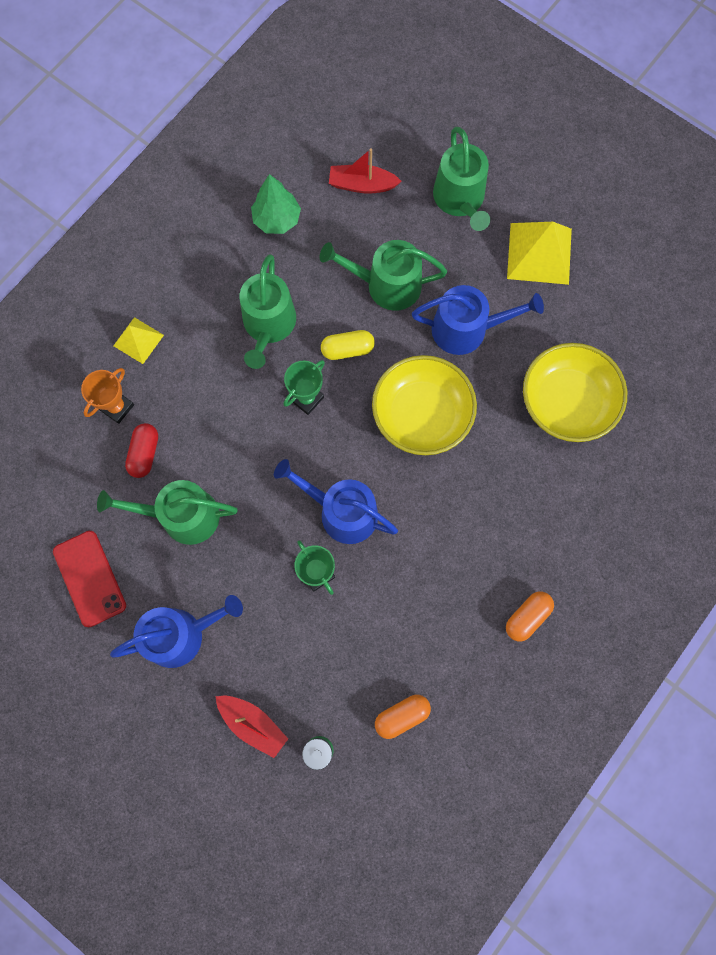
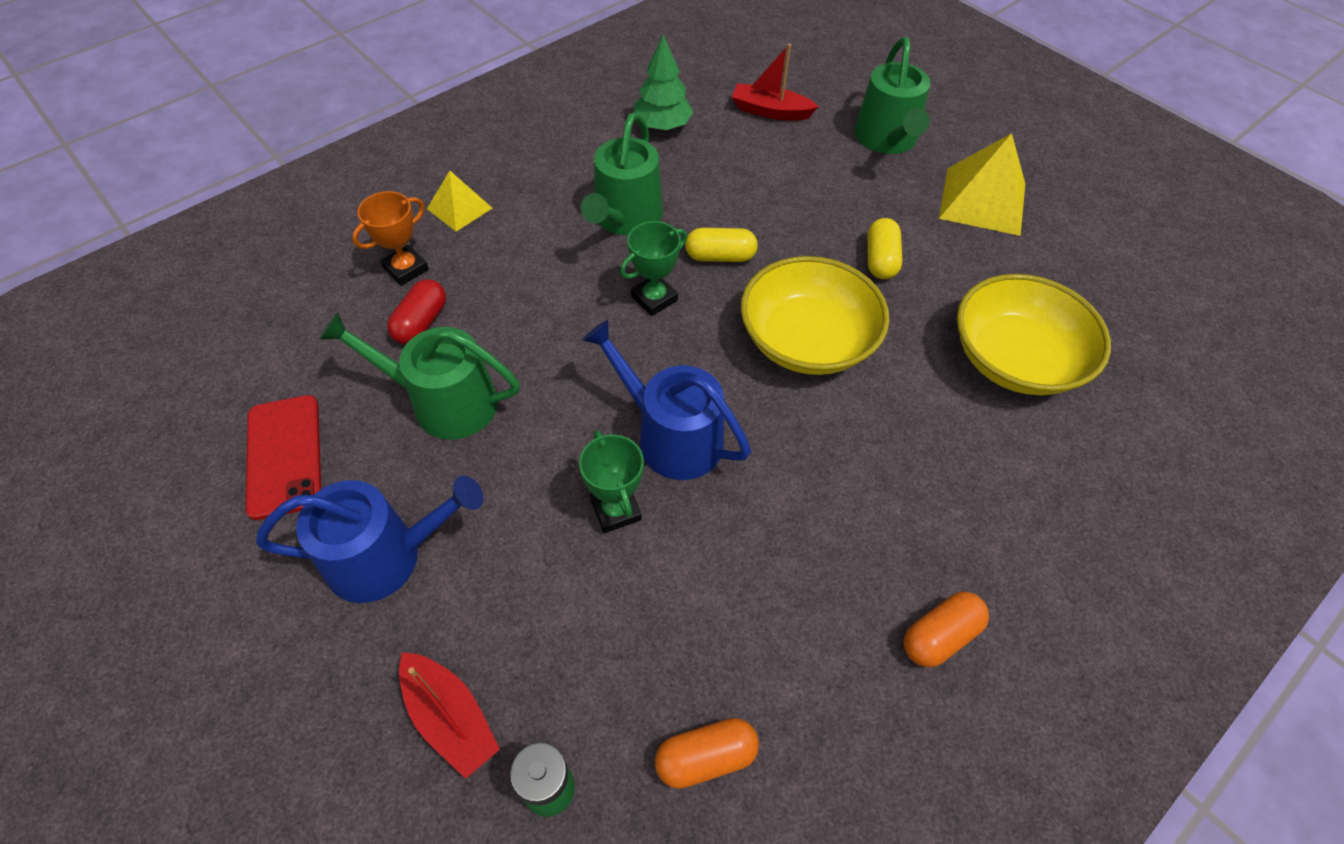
camera: 10 degrees right, 20 degrees down
green watering can [320,240,447,311] -> none
blue watering can [412,285,544,355] -> yellow capsule [867,218,902,279]

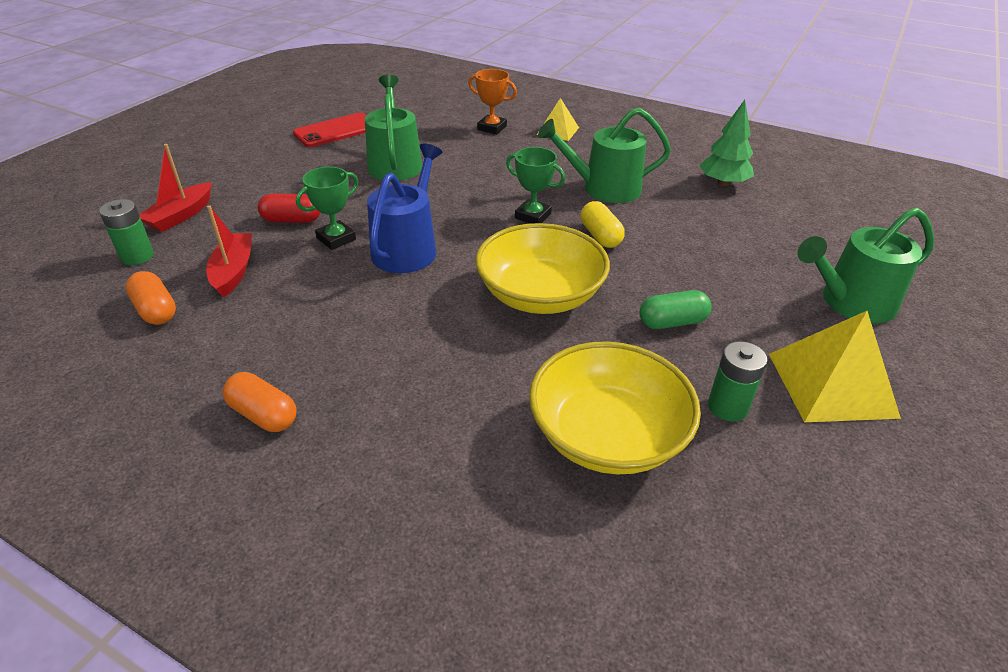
camera: 70 degrees right, 15 degrees down
blue watering can [256,475,484,603] -> none
red capsule [387,279,446,344] -> red capsule moved to [258,194,320,223]
red boat [732,44,819,120] -> red boat moved to [206,205,252,298]
yellow capsule [867,218,902,279] -> green capsule [639,290,712,329]
none -> green battery [708,341,768,422]

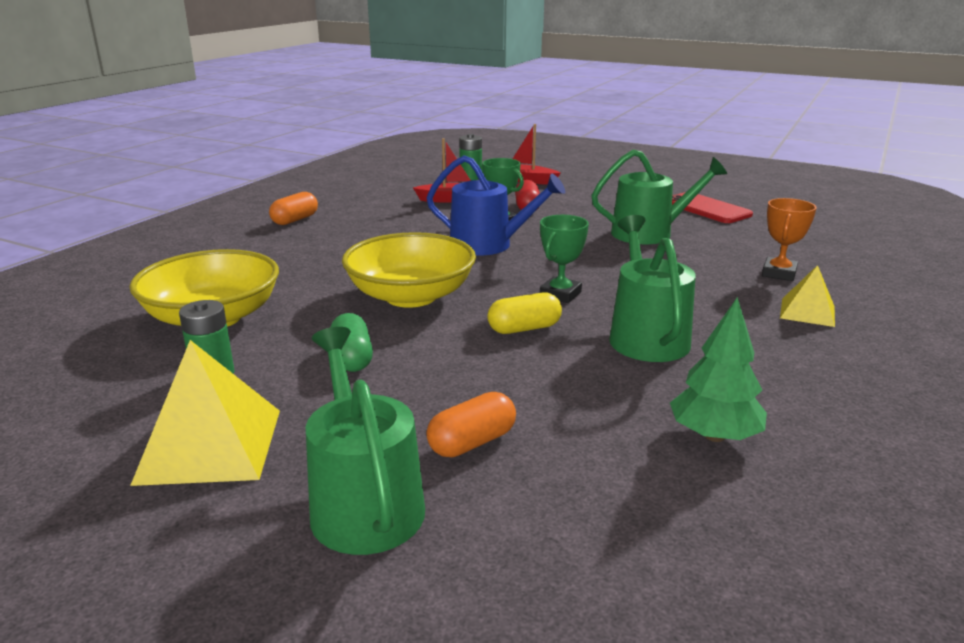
camera: 90 degrees right, 15 degrees down
orange capsule [126,271,176,325] -> orange capsule moved to [426,392,516,457]

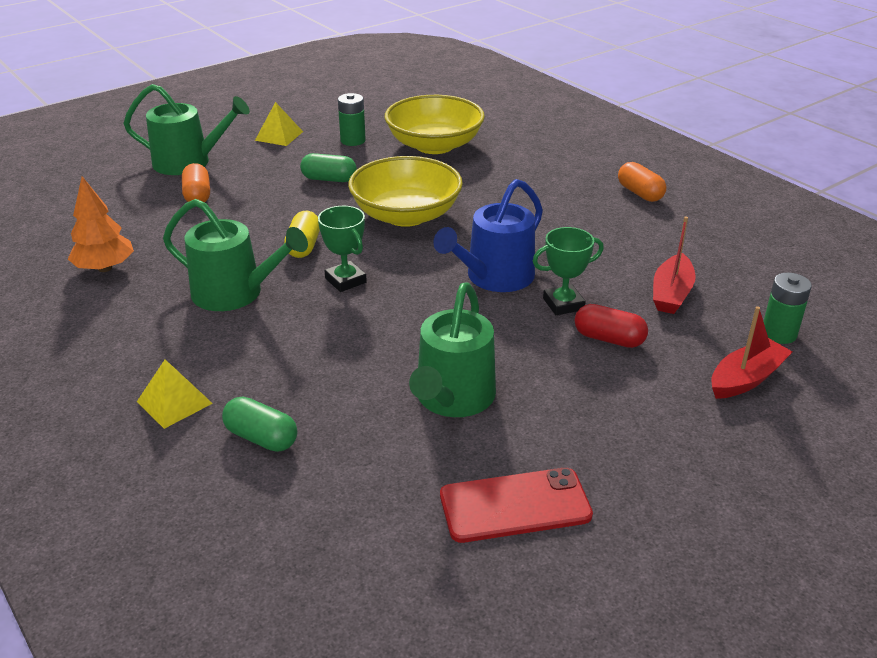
camera: 115 degrees right, 10 degrees up
yellow pyramid [130,340,280,486] -> yellow pyramid [255,102,303,146], size x0.58
green tree [670,297,767,442] -> orange tree [68,176,134,272]
orange trophy [762,198,816,281] -> green capsule [222,396,297,452]

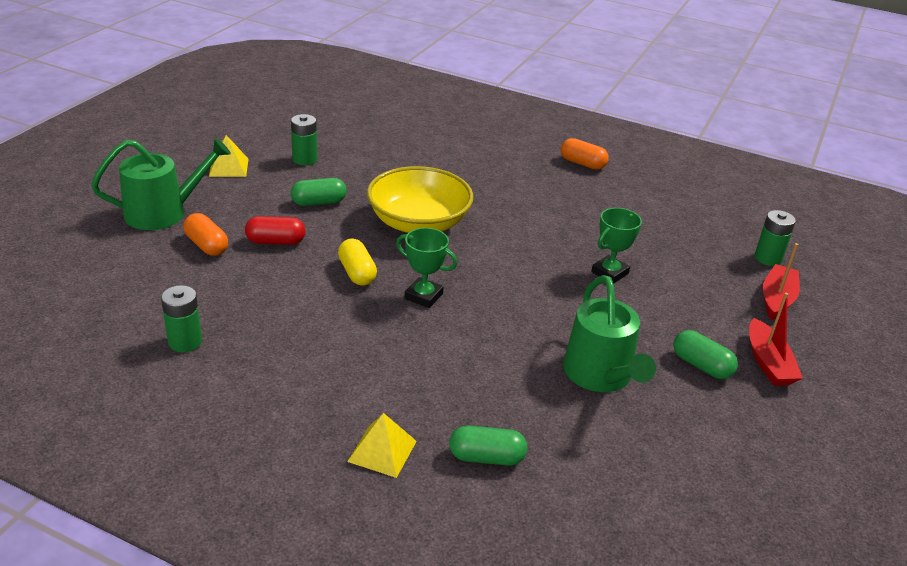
camera: 30 degrees left, 0 degrees up
orange tree [68,176,134,272] -> green battery [161,285,202,352]
green watering can [163,199,308,311] -> none
yellow bowl [385,95,485,154] -> none
blue watering can [433,179,543,292] -> none
red phone [440,468,593,543] -> none
red capsule [575,304,648,348] -> red capsule moved to [245,216,305,245]
red boat [653,216,696,314] -> red boat moved to [749,293,803,386]
none -> green capsule [673,330,738,379]

